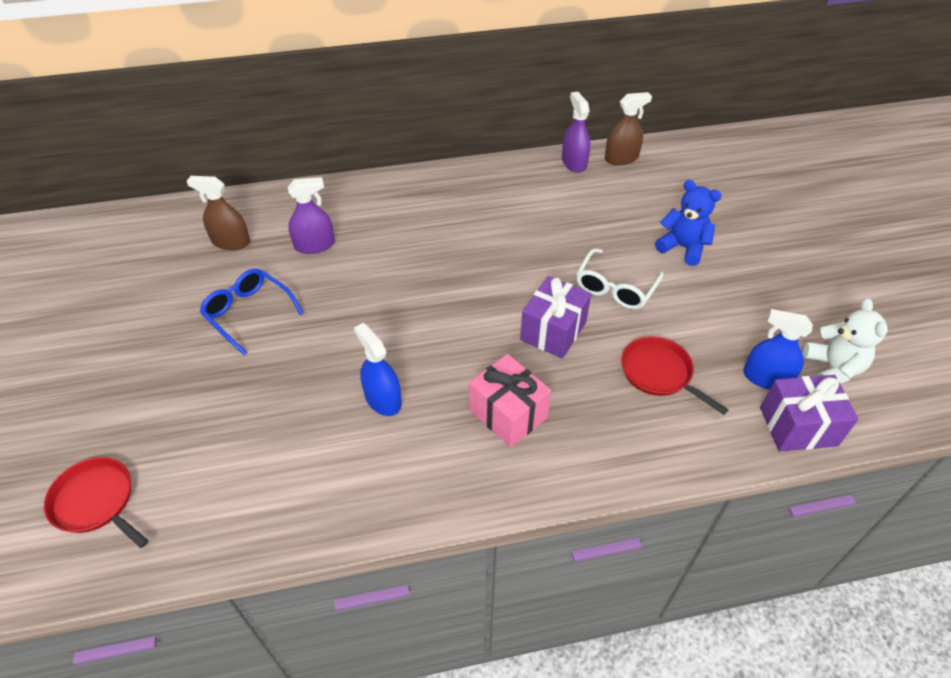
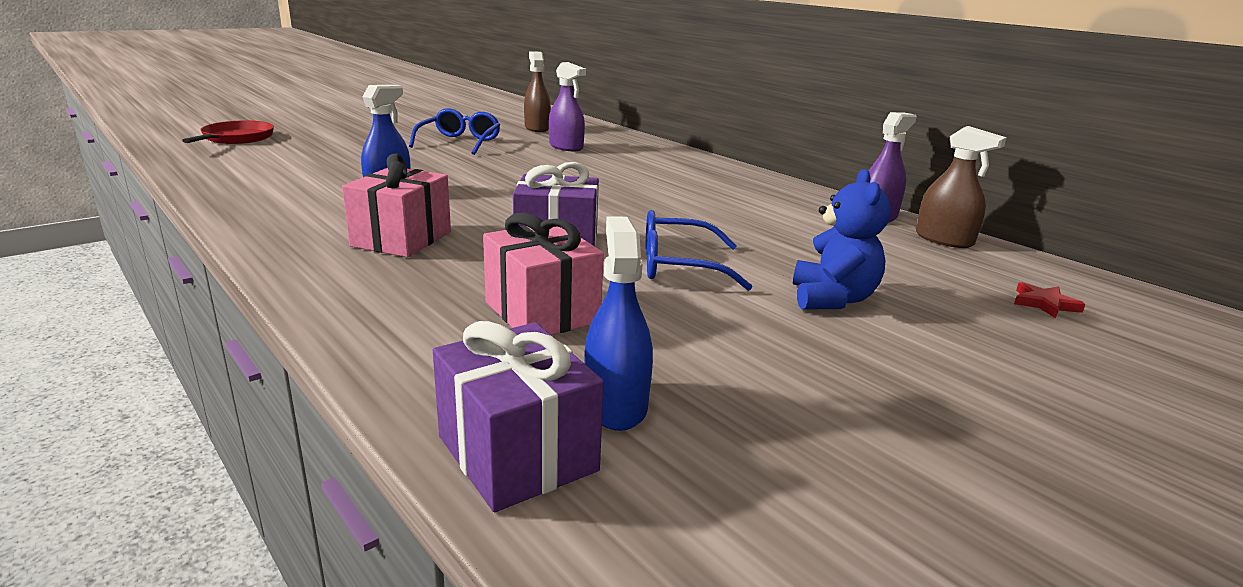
camera: 60 degrees right, 25 degrees down
white glasses [576,248,664,309] -> blue glasses [646,210,753,291]
red pan [621,336,728,415] -> pink gift [483,212,604,335]
white teddy bear [803,298,888,384] -> none
none -> red star [1014,282,1086,318]

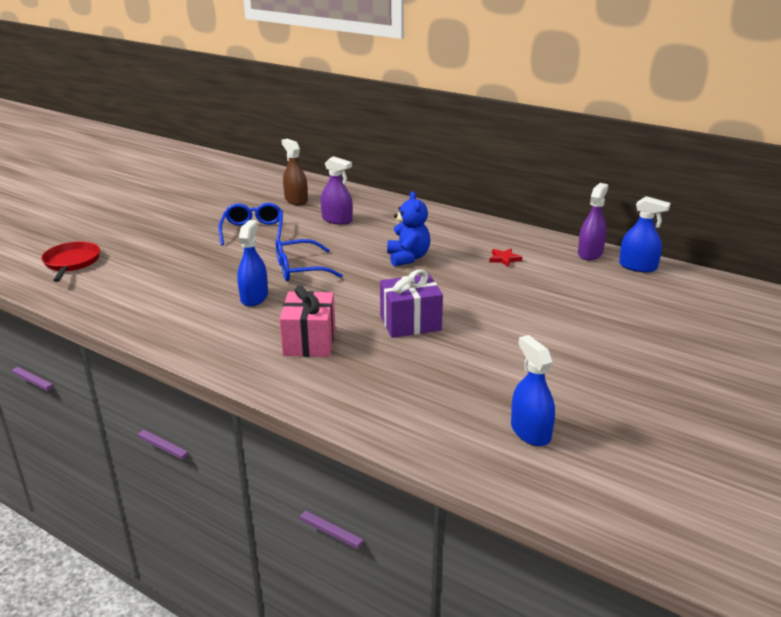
camera: 15 degrees left, 5 degrees up
purple gift [433,321,604,512] -> none
pink gift [483,212,604,335] -> none
blue glasses [646,210,753,291] -> blue glasses moved to [276,239,343,281]
blue teddy bear [793,169,891,310] -> blue teddy bear moved to [387,192,430,266]
brown spray bottle [916,126,1007,248] -> blue spray bottle [619,196,671,273]
red star [1014,282,1086,318] -> red star moved to [489,248,522,267]

